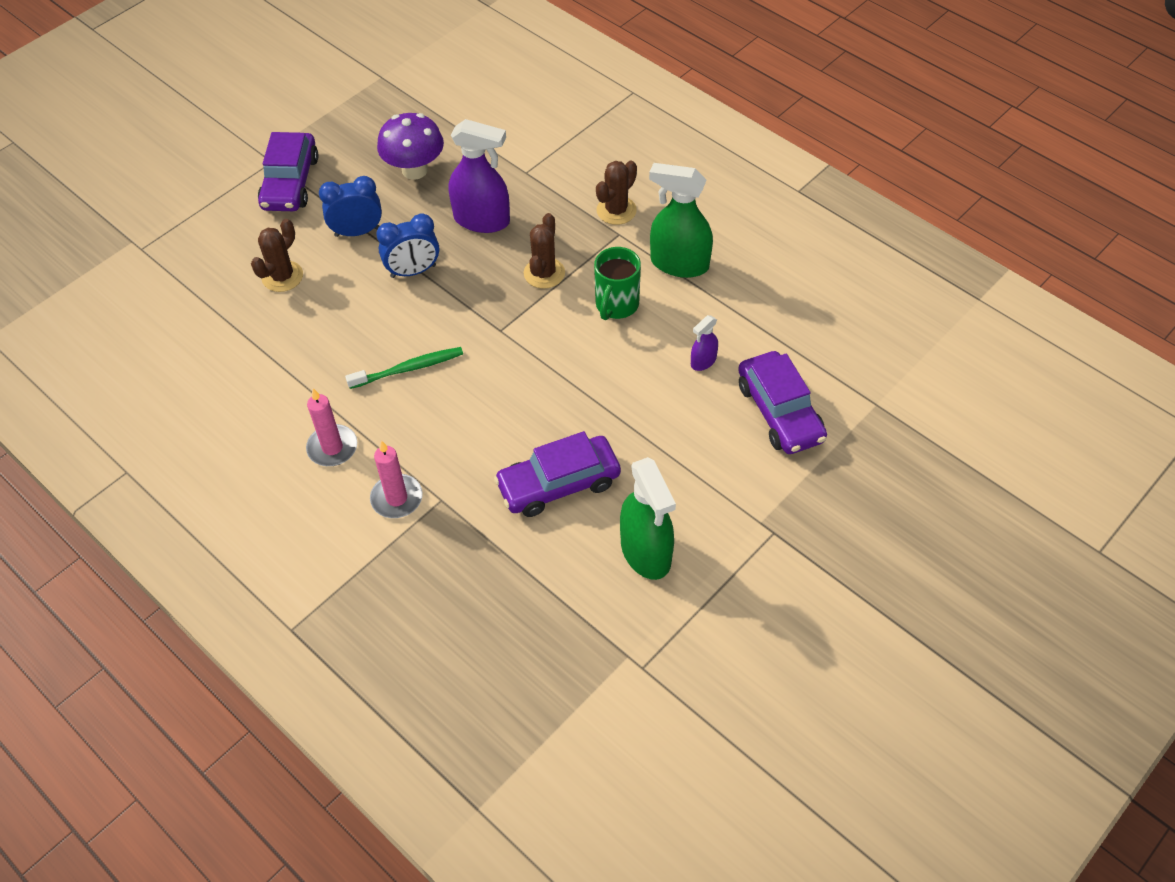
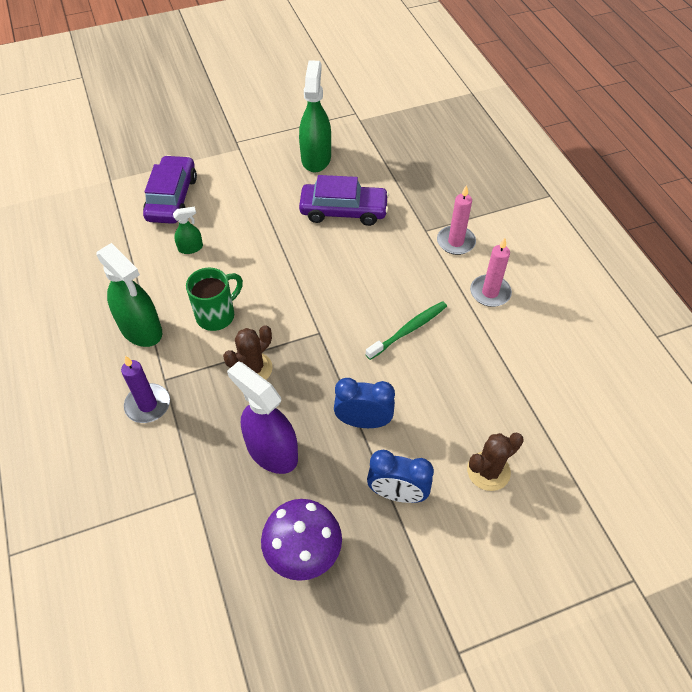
camera: 155 degrees left, 0 degrees up
purple car [258,132,318,211] -> none
green toothbrush [345,347,463,389] -> green toothbrush turned 135 degrees clockwise [365,301,447,360]
brown cactus [596,161,637,225] -> purple candle [121,356,170,423]
purple spray bottle [691,315,718,371] -> green spray bottle [173,207,203,254]

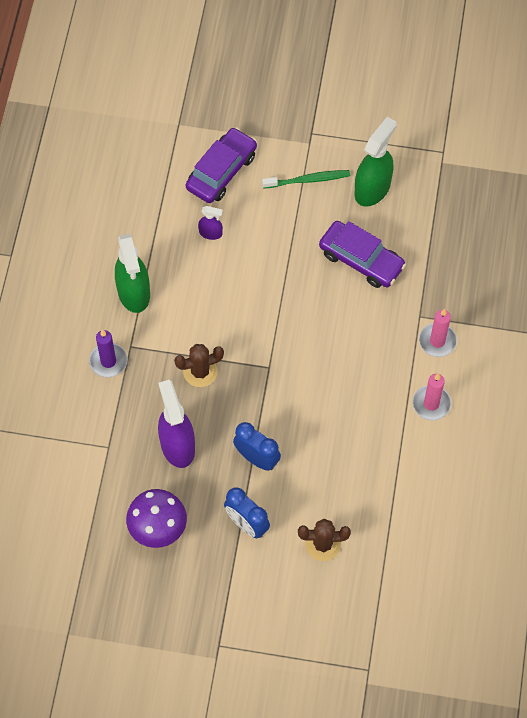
camera: 30 degrees right, 10 degrees up
green spray bottle [173,207,203,254] -> purple spray bottle [198,206,223,240]
green mug [186,268,243,331] -> none
green toothbrush [365,301,447,360] -> green toothbrush moved to [262,170,350,189]

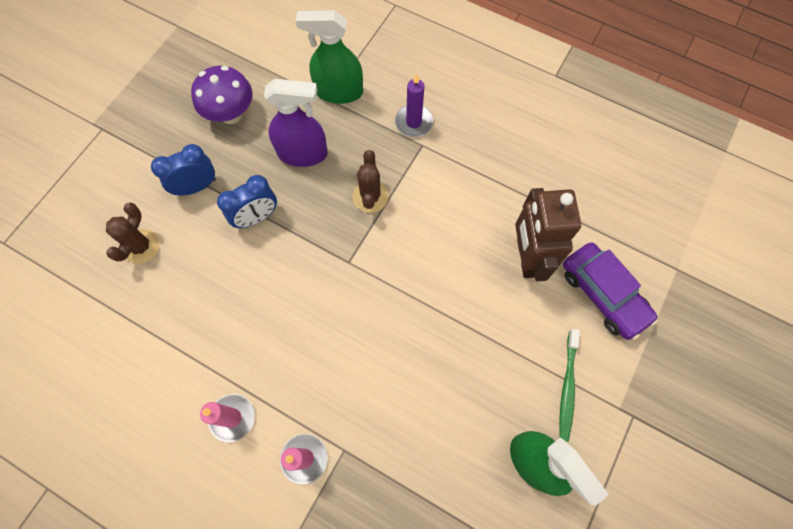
camera: 110 degrees right, 5 degrees up
green spray bottle [115,234,150,313] -> green spray bottle moved to [296,10,363,104]
purple spray bottle [198,206,223,240] -> brown robot [515,188,581,281]
purple car [319,221,406,288] -> none

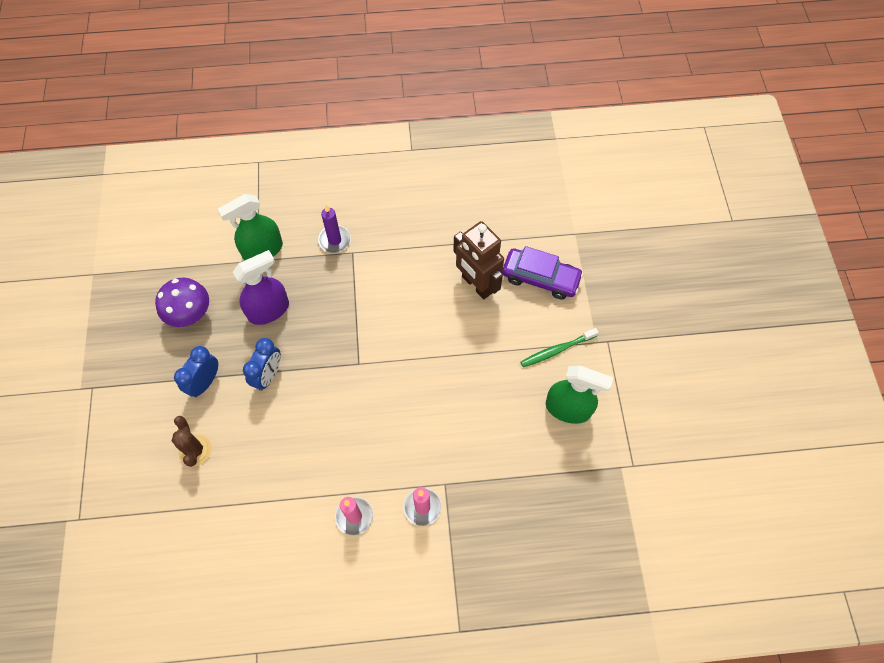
camera: 35 degrees left, 5 degrees down
brown cactus [353,150,389,213] -> none
green toothbrush [559,329,580,442] -> green toothbrush turned 90 degrees clockwise [520,328,599,367]

